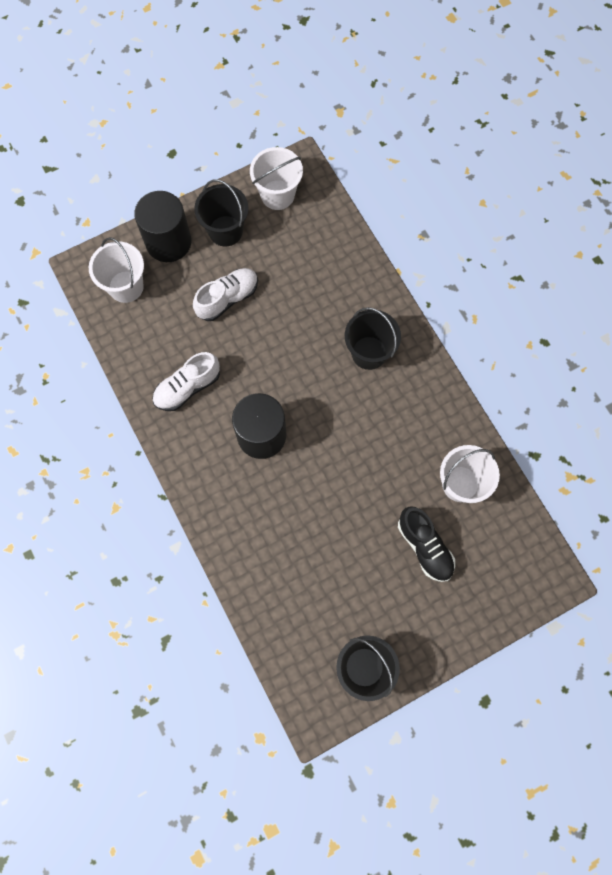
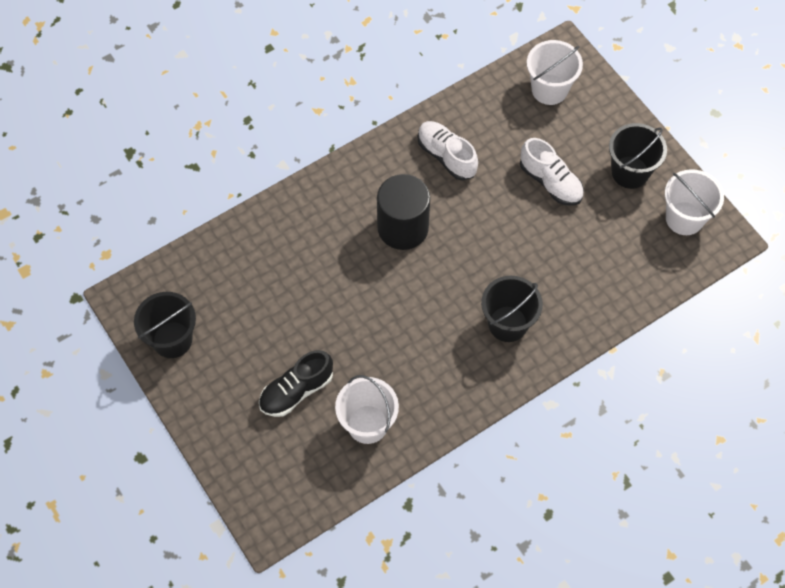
camera: 85 degrees right, 10 degrees down
black cylinder [134,191,192,262] -> none

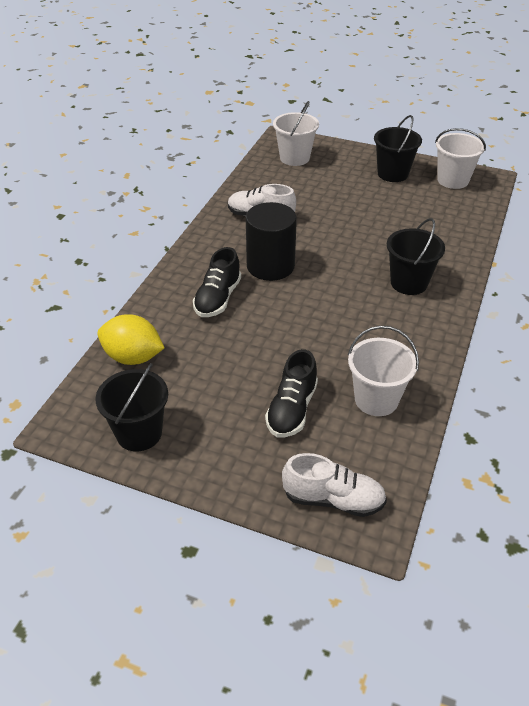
camera: 35 degrees left, 20 degrees down
white shoe [520,138,584,206] -> white shoe moved to [282,453,387,517]
none -> yellow lemon [97,314,164,365]
none -> black shoe [193,247,241,317]

